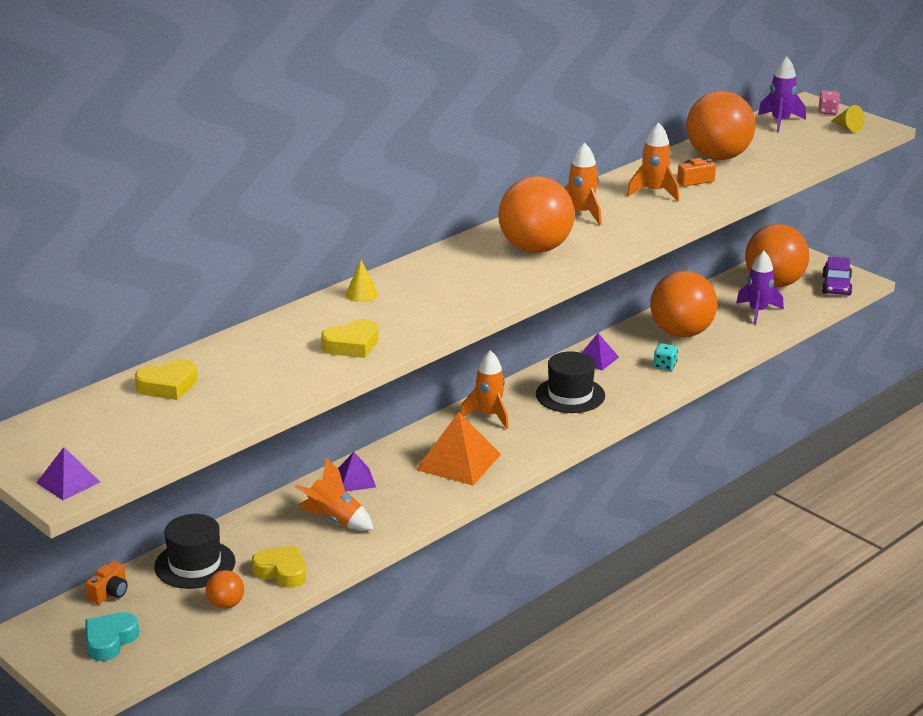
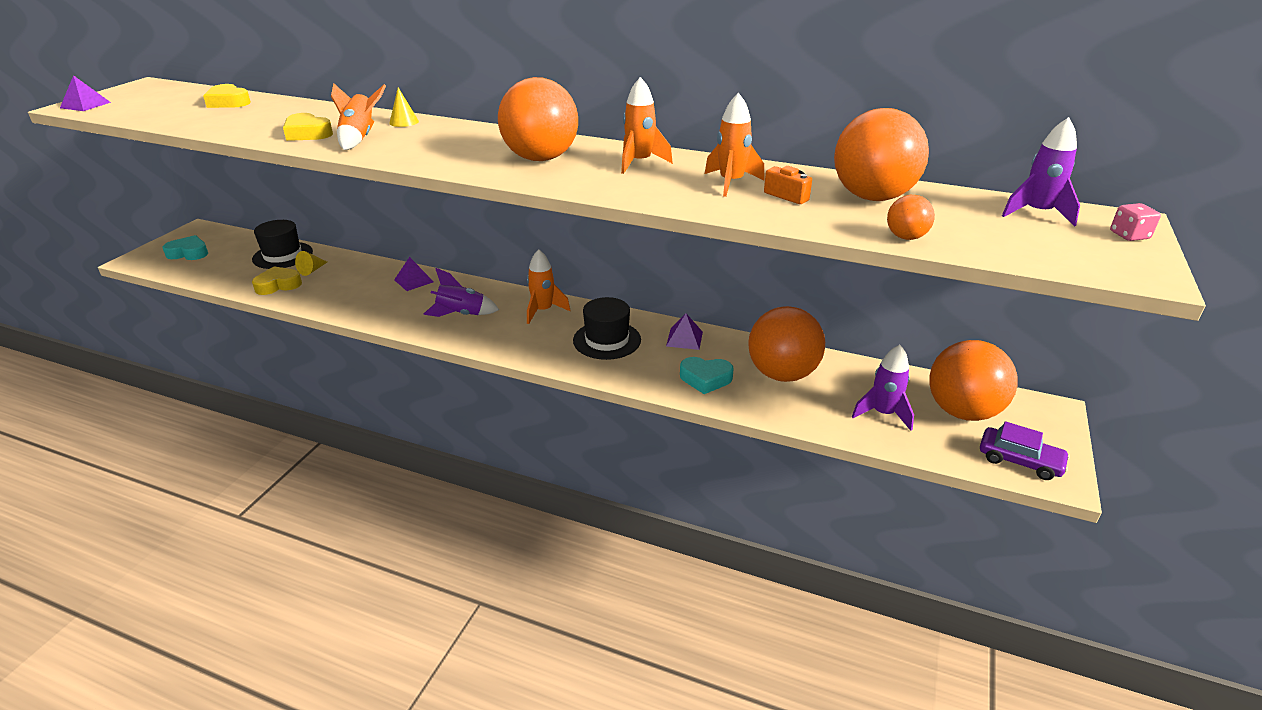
camera: 65 degrees right, 5 degrees up
orange camera [85,561,128,604] -> none
orange ball [206,570,244,609] -> orange ball moved to [887,195,935,240]
yellow heart [252,546,306,588] -> yellow heart turned 120 degrees counterclockwise [252,266,302,295]
orange rocket [295,458,374,531] -> orange rocket moved to [331,83,386,150]
orange pyramid [416,412,501,486] -> purple rocket [423,268,499,317]
turquoise dice [654,343,678,371] -> turquoise heart [680,357,734,394]
purple car [822,257,852,295] -> purple car turned 135 degrees counterclockwise [980,421,1070,480]
yellow cone [831,105,865,132] -> yellow cone moved to [295,251,327,276]

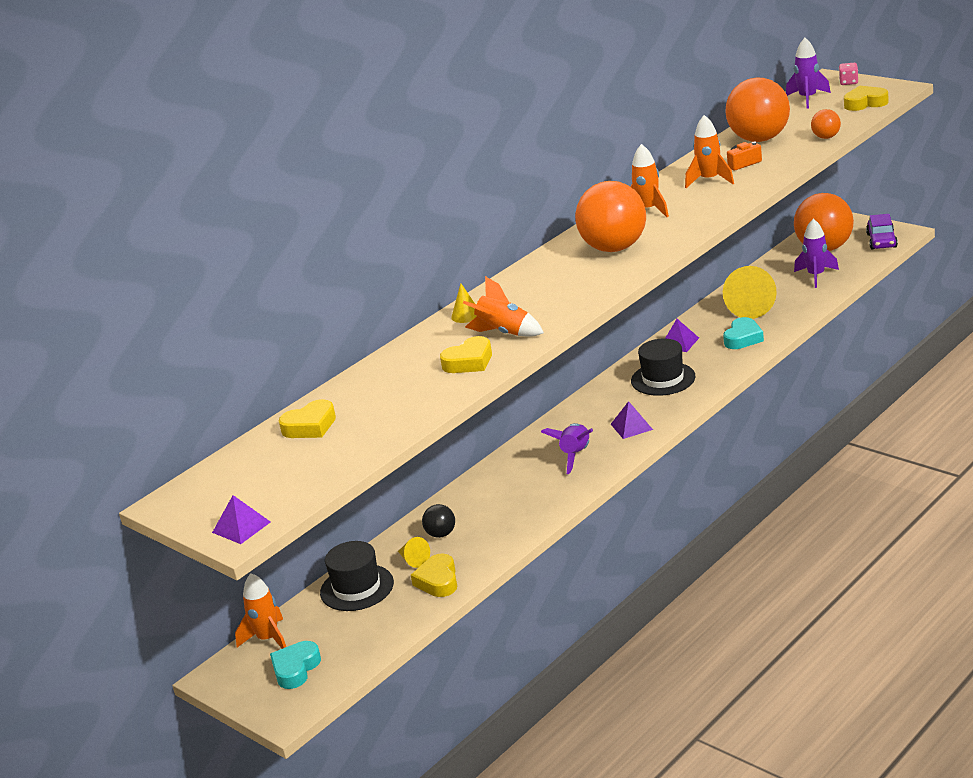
camera: 65 degrees left, 5 degrees down
purple pyramid [394,257,434,291] -> purple pyramid moved to [611,401,653,439]
orange rocket [527,249,570,324] -> orange rocket moved to [235,573,286,649]
orange ball [748,306,825,382] -> yellow cone [723,266,777,319]
purple car [980,421,1070,480] -> purple car turned 135 degrees clockwise [866,214,898,250]
none -> black ball [422,504,455,538]
none -> yellow heart [844,86,889,111]

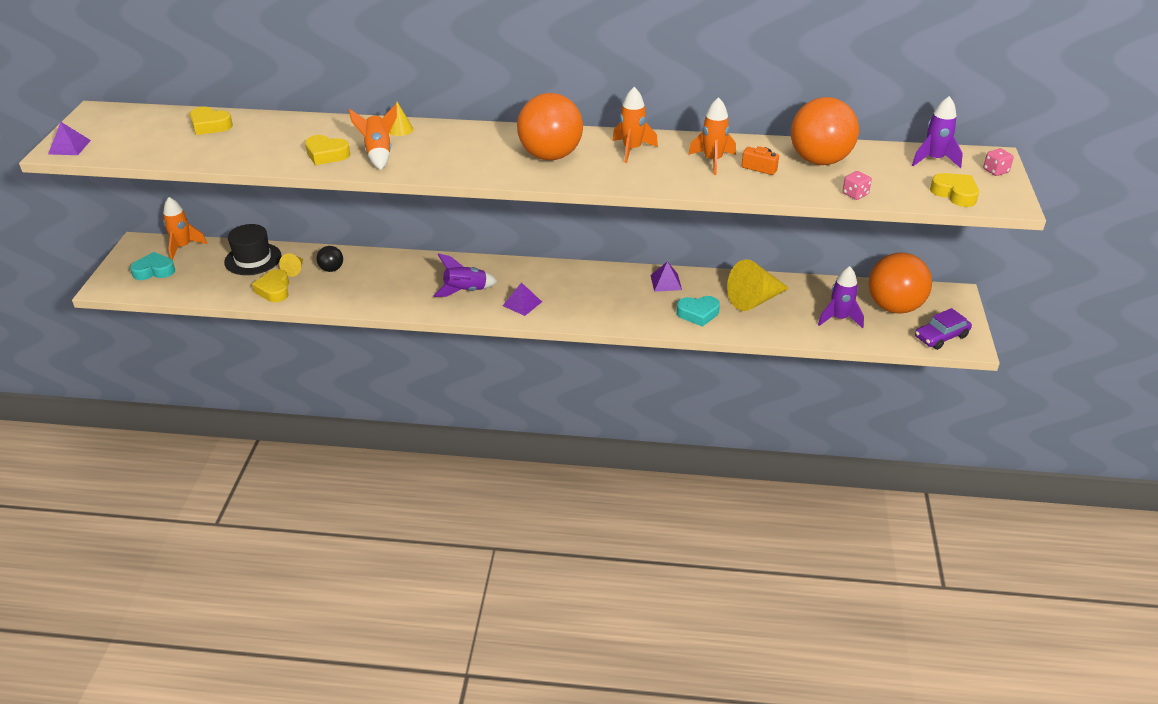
camera: 50 degrees right, 10 degrees up
yellow heart [411,553,457,597] -> yellow heart turned 60 degrees counterclockwise [252,269,289,302]
black hat [631,339,695,396] -> none
orange ball [811,109,841,139] -> pink dice [842,171,872,200]

